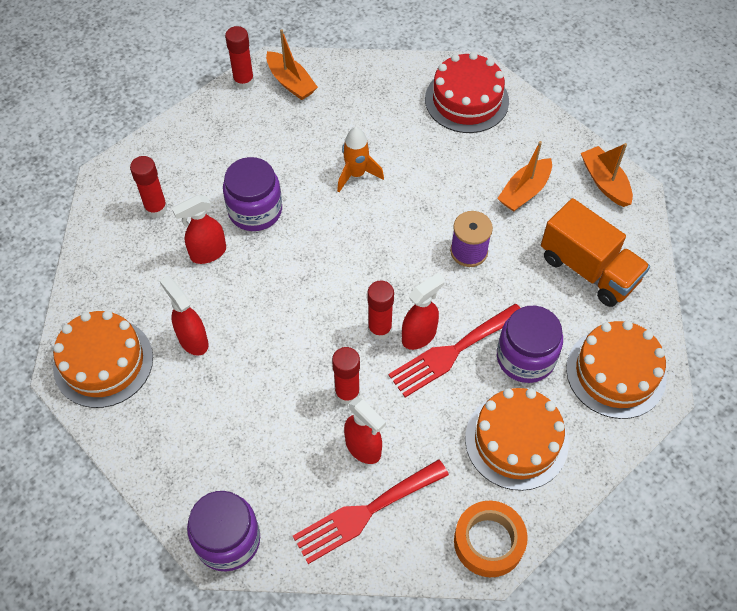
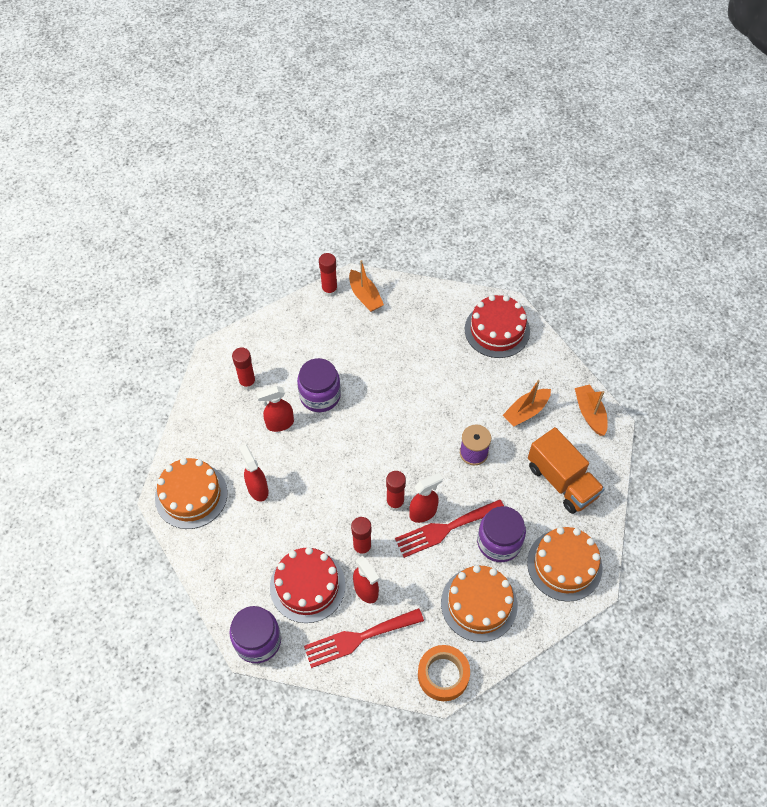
camera: 10 degrees right, 0 degrees up
orange rocket [337,127,384,192] -> none
none -> red cake [270,547,346,623]

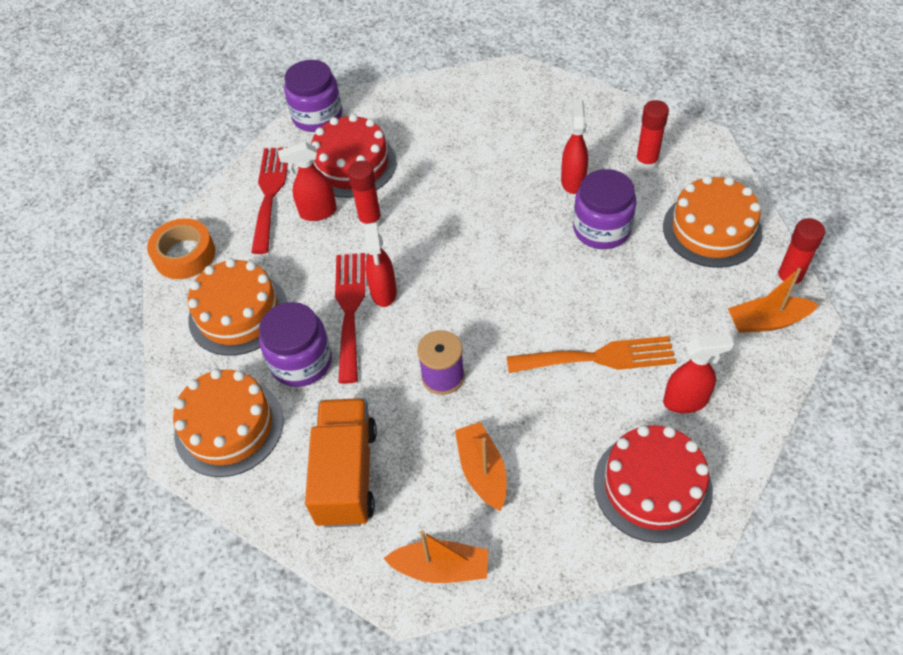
camera: 115 degrees right, 5 degrees down
orange cake [155,458,228,529] -> orange cake moved to [663,176,762,268]
red spray bottle [239,444,269,501] -> red spray bottle moved to [663,335,734,413]
red glue stick [386,471,406,511] -> none
orange truck [528,427,605,514] -> orange truck turned 105 degrees clockwise [305,398,377,528]
none -> orange fork [507,336,676,373]

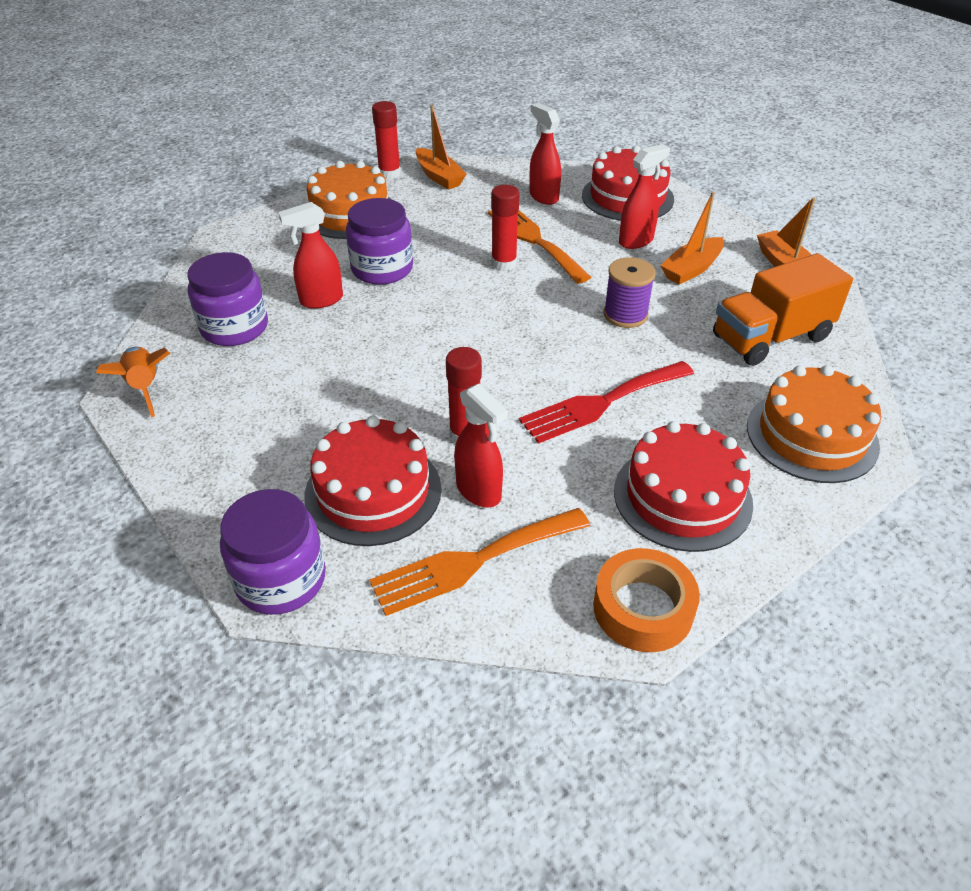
camera: 120 degrees left, 10 degrees down
orange cake [188,258,288,356] -> red cake [614,421,753,552]
red fork [251,147,288,254] -> orange fork [369,508,590,616]
purple jar [259,302,332,387] -> purple jar moved to [187,252,268,346]
red spray bottle [364,222,397,307] -> red spray bottle moved to [619,144,670,249]
red glue stick [635,100,669,171] -> red glue stick moved to [491,185,519,271]
none -> orange rocket [96,347,170,417]

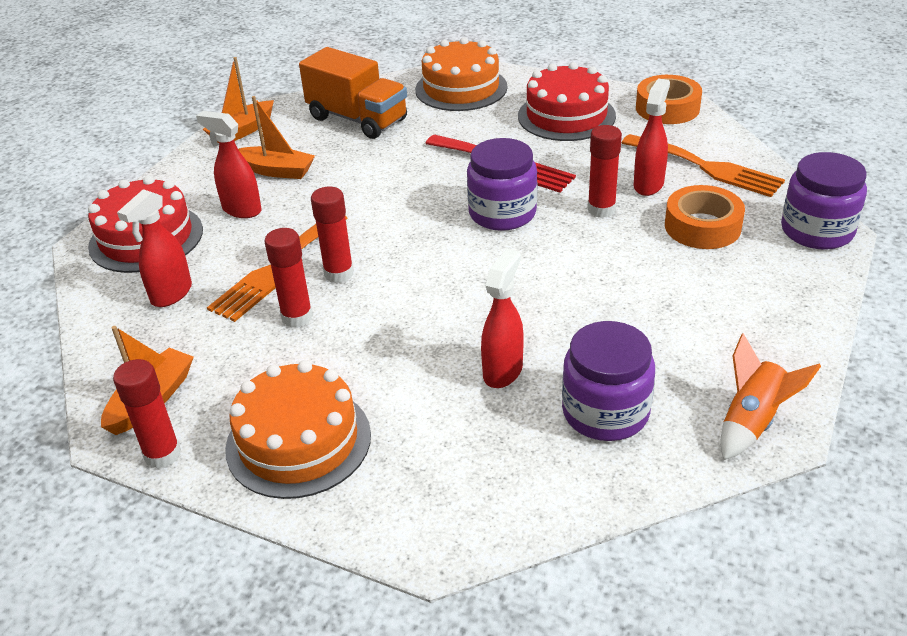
camera: 115 degrees left, 5 degrees down
red spray bottle [278,202,343,309] -> red spray bottle turned 105 degrees counterclockwise [481,249,523,388]
red cake [304,416,442,546] -> orange tape [665,185,745,249]
purple jar [346,198,413,285] -> purple jar moved to [467,138,537,231]
purple spool [603,257,656,328] -> none
none -> red glue stick [264,228,313,328]

